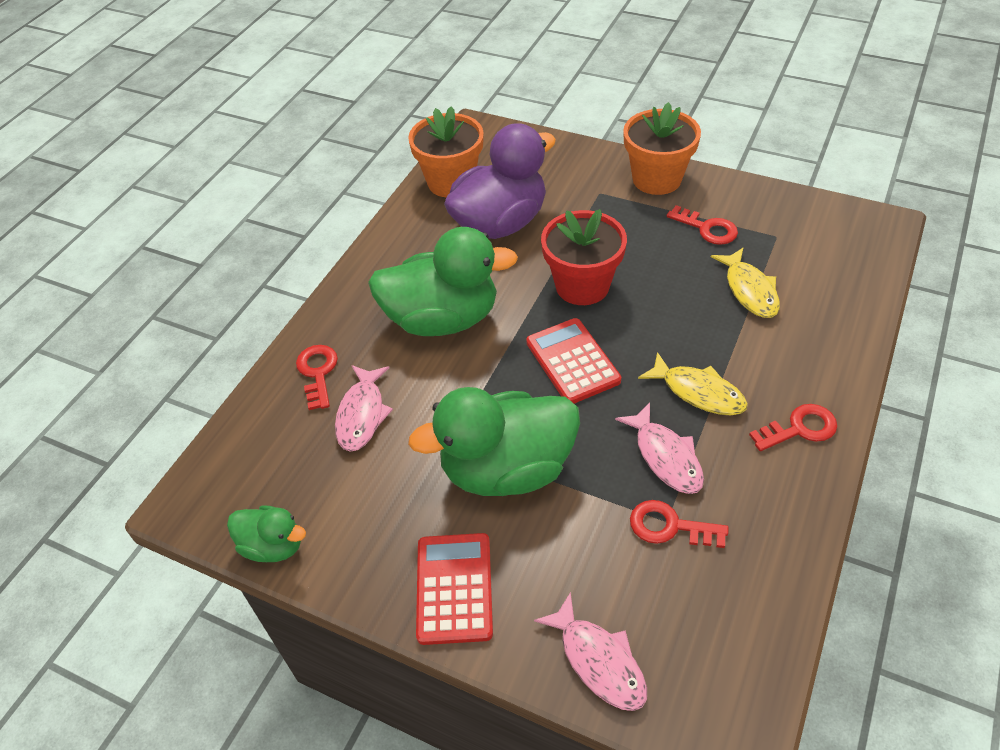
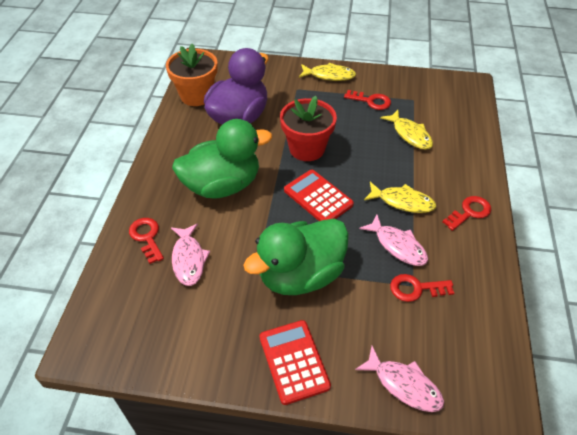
camera: 20 degrees left, 0 degrees up
green duck [227,505,306,562] -> none
orange flower pot [623,102,701,195] -> yellow fish [299,63,356,81]

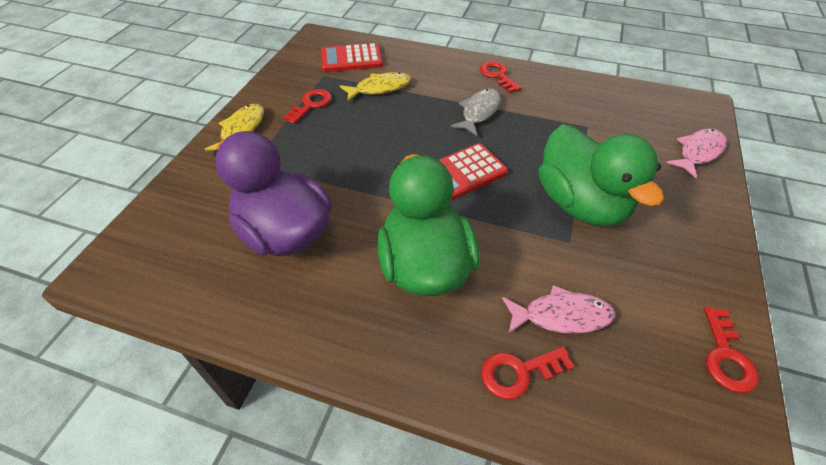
camera: 80 degrees left, 0 degrees up
orange flower pot [166,44,218,106] -> none
red calculator [259,320,331,405] -> red calculator moved to [321,43,383,72]
red flower pot [280,96,337,161] -> none
pink fish [359,215,428,266] -> none
yellow fish [364,182,436,213] -> grey fish [451,88,501,136]
red key [390,274,454,302] -> red key moved to [704,307,759,393]

